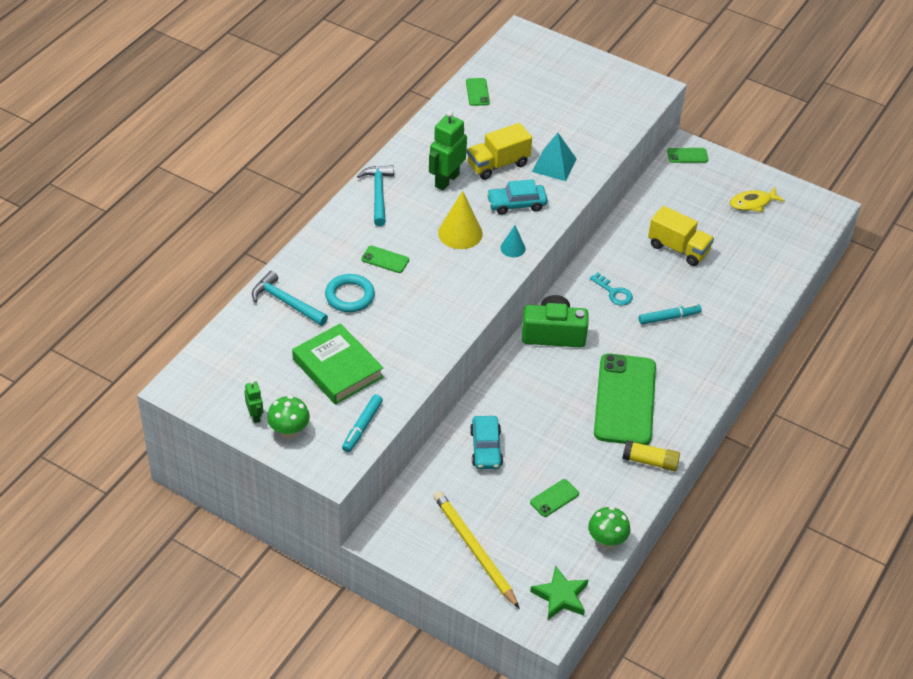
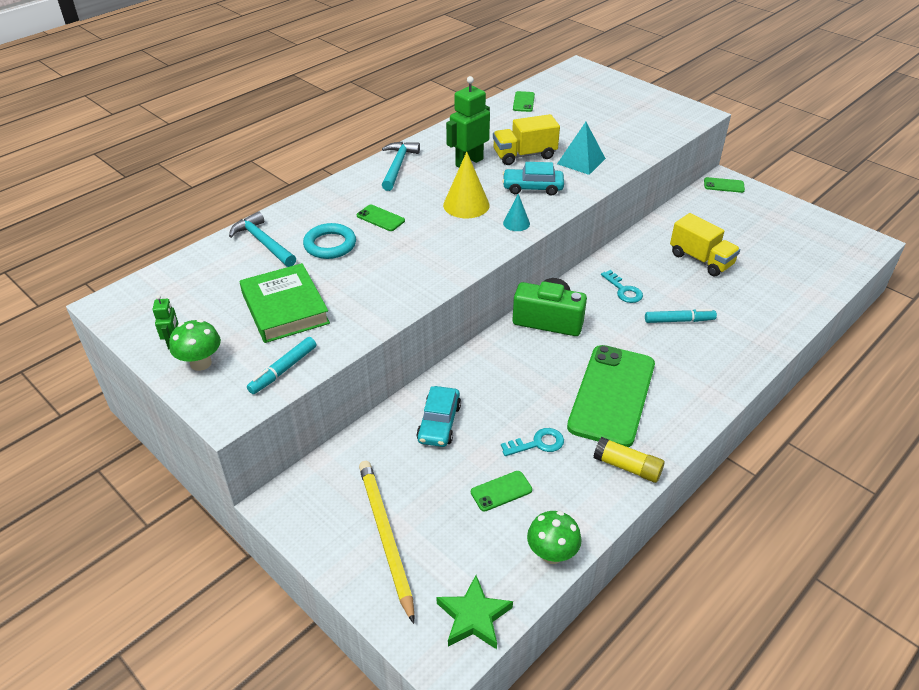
camera: 15 degrees right, 5 degrees down
yellow fish [730,187,785,212] -> none
none -> turquoise key [501,428,564,456]

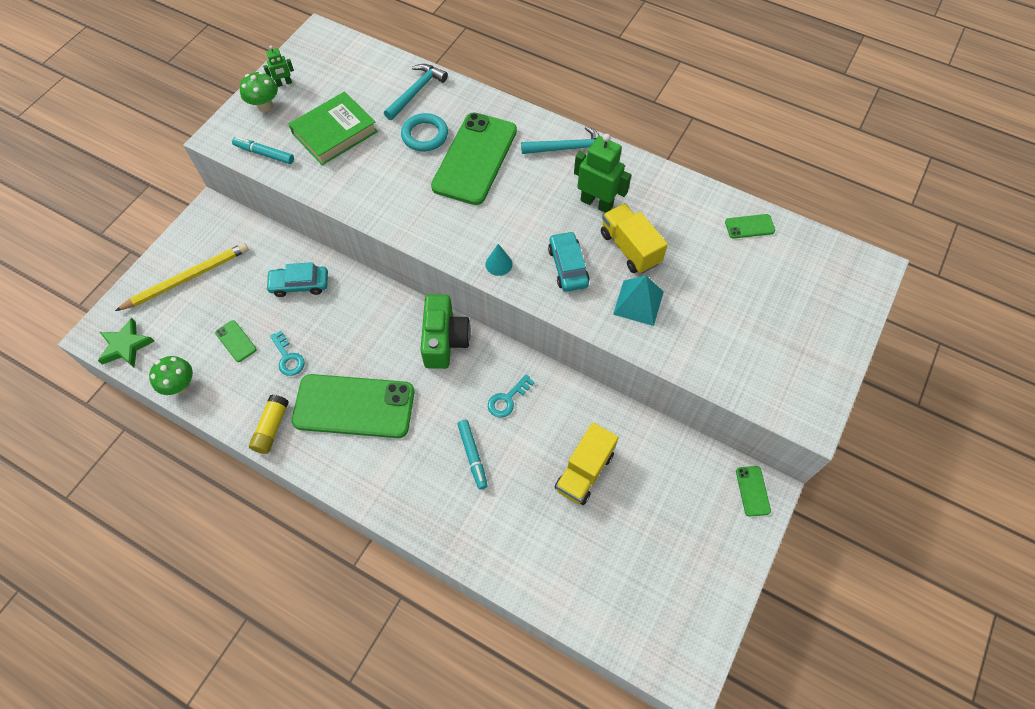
camera: 75 degrees right, 20 degrees up
green phone [357,205,405,231] -> green phone [431,112,517,205], size x2.44
yellow cone [443,152,490,218] -> none

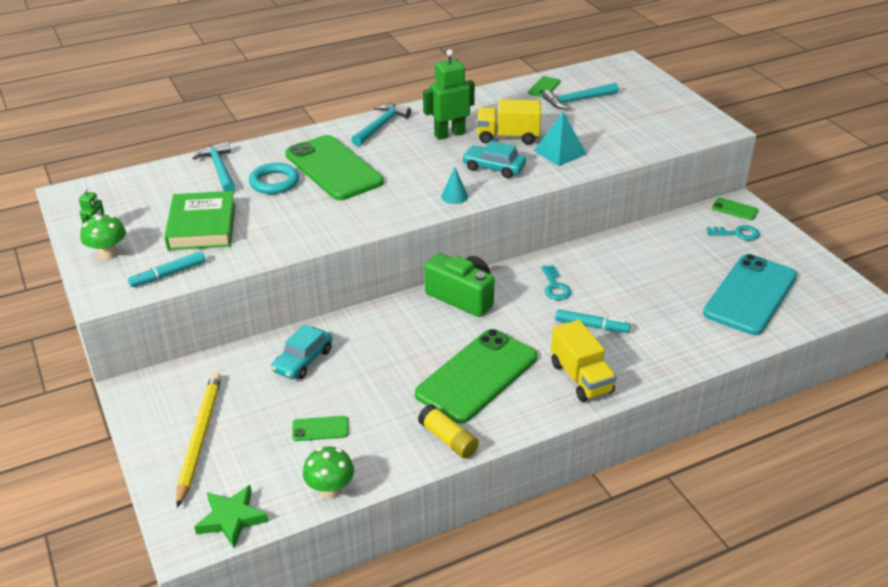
camera: 55 degrees left, 25 degrees down
turquoise key [270,331,305,376] -> turquoise key moved to [707,225,760,240]
yellow truck [555,423,619,505] -> yellow truck moved to [551,320,617,402]
none -> turquoise hammer [543,83,619,109]
none -> turquoise phone [703,254,797,335]

